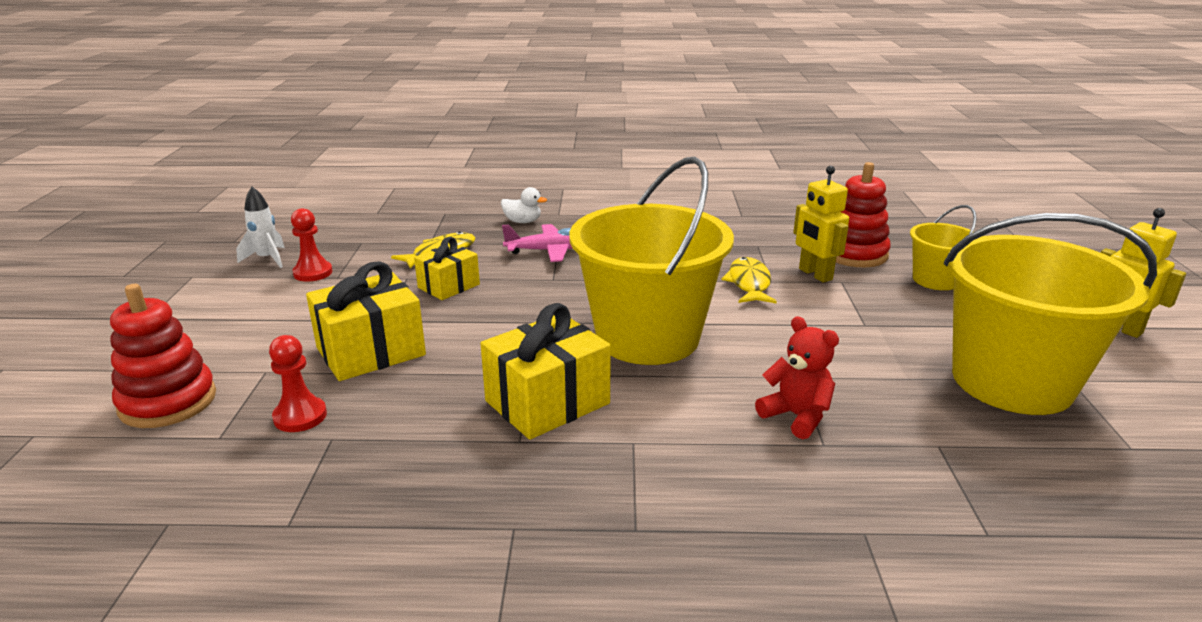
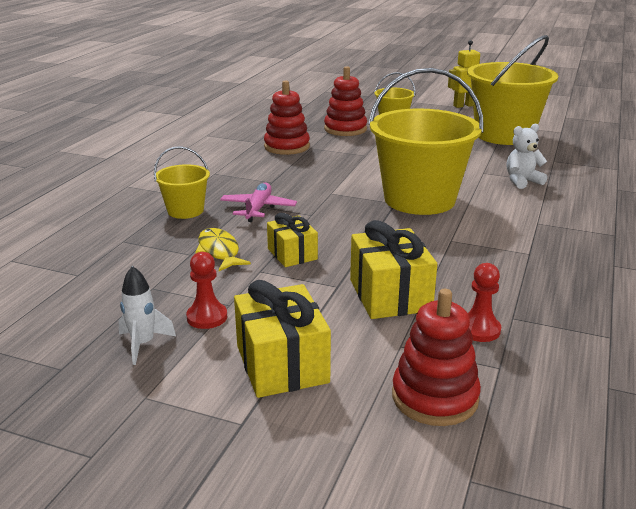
camera: 70 degrees left, 0 degrees up
yellow gift [480,303,611,440] -> yellow gift moved to [234,280,331,398]
white duck [501,187,547,223] -> yellow bucket [154,146,210,219]
yellow fish [722,257,777,304] -> none
red teddy bear [755,316,839,439] -> white teddy bear [507,124,548,189]
yellow robot [793,166,849,282] -> none
none -> red stacking toy [264,80,310,155]

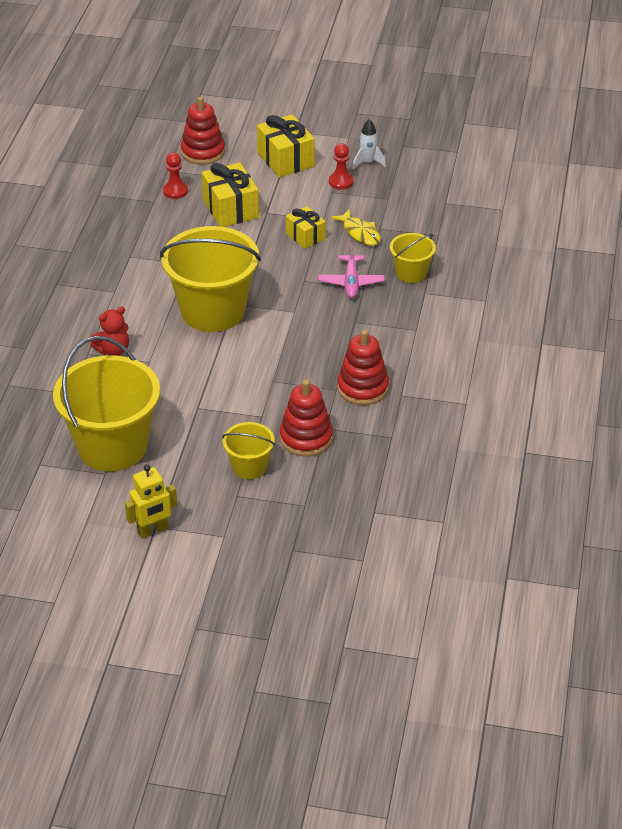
camera: 170 degrees right, 15 degrees up
white teddy bear [507,124,548,189] -> red teddy bear [90,306,129,356]

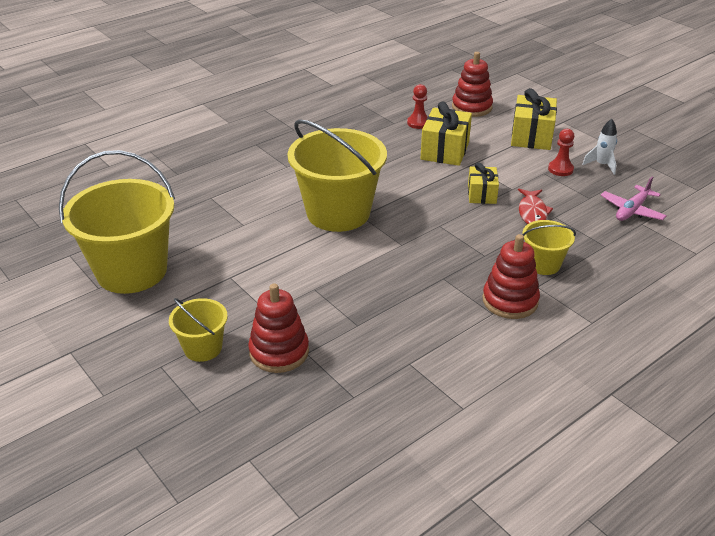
camera: 40 degrees right, 5 degrees down
red teddy bear [90,306,129,356] -> none
yellow robot [125,464,177,539] -> none
pink plane [318,243,385,299] -> pink plane moved to [601,177,666,221]
yellow fish [331,209,381,246] -> red fish [518,189,553,224]
red stacking toy [337,330,389,405] -> red stacking toy moved to [482,234,540,319]

